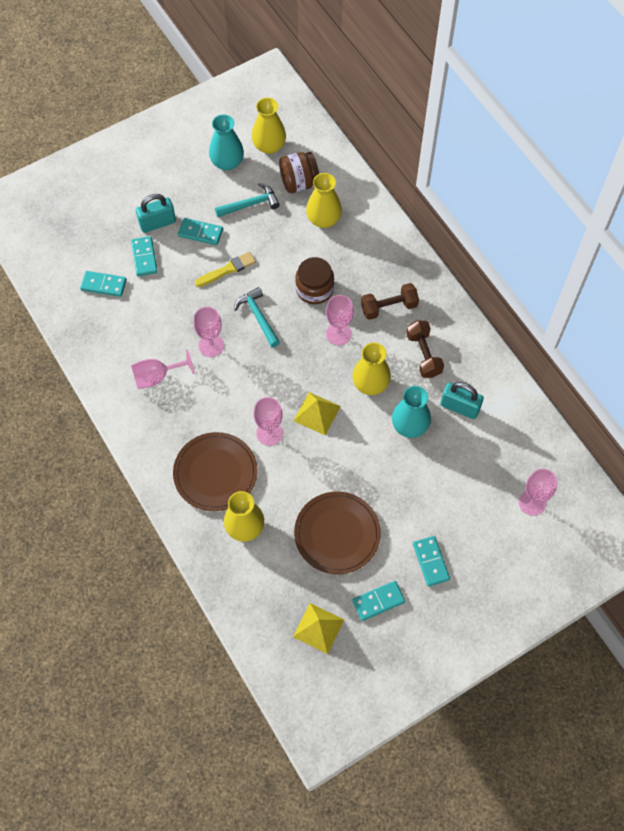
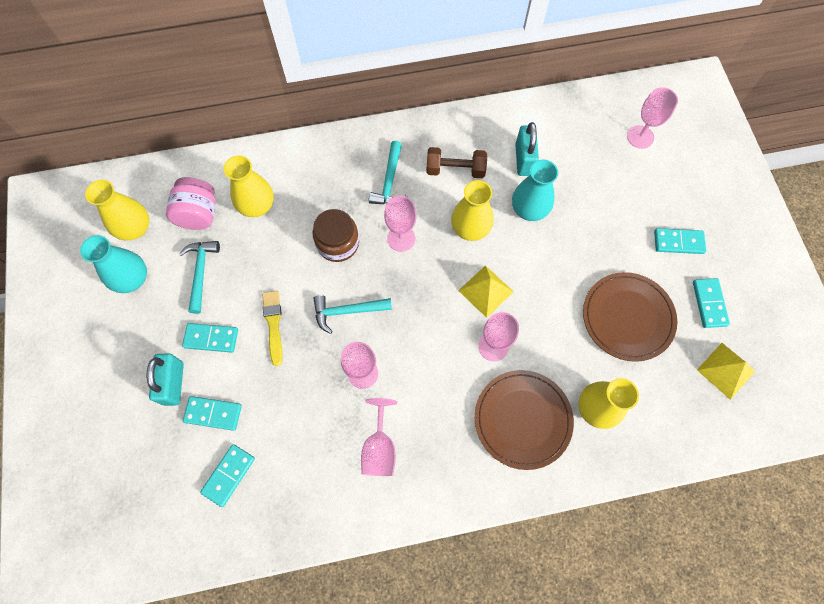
camera: 70 degrees left, 5 degrees up
turquoise domino [178,218,223,245] -> turquoise domino turned 60 degrees clockwise [182,323,238,353]
brown jar [279,152,319,193] -> pink jar [166,177,216,230]
brown dumbbell [361,283,419,320] -> turquoise hammer [369,141,407,204]
turquoise padlock [440,382,484,419] -> turquoise padlock turned 45 degrees counterclockwise [515,122,539,176]

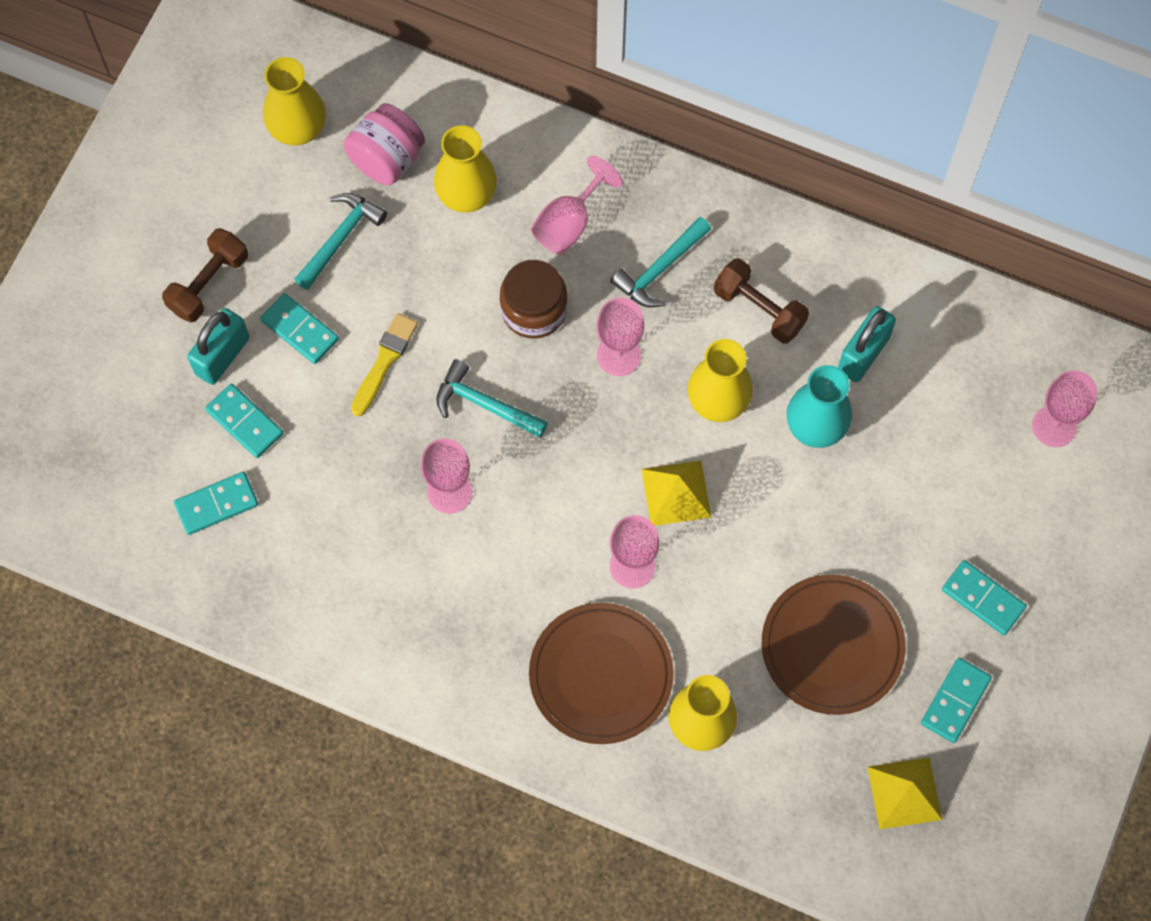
camera: 35 degrees right, 0 degrees up
turquoise vase [80,235,147,293] -> none
pink goblet [361,398,397,476] -> pink goblet moved to [531,155,623,255]
none -> brown dumbbell [162,228,248,323]

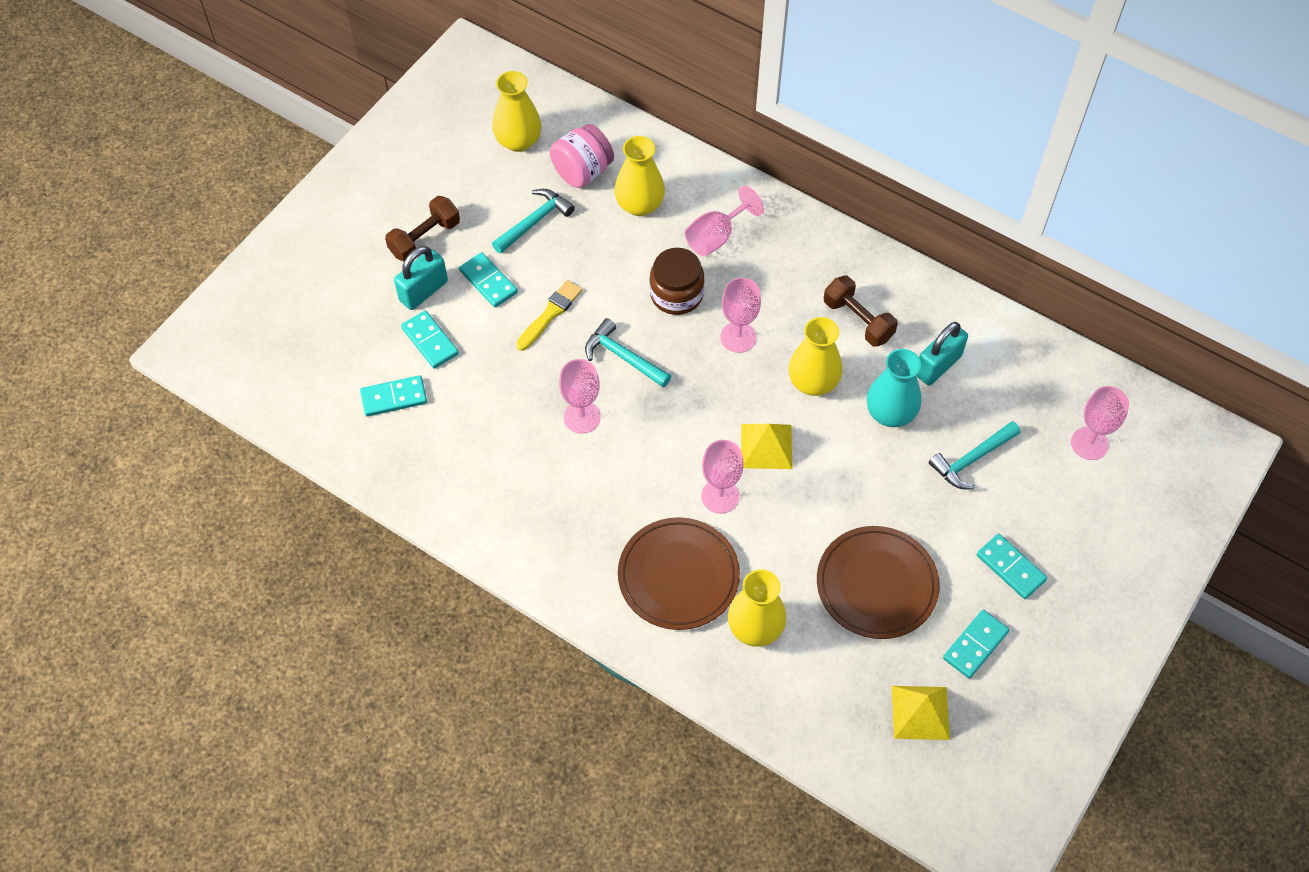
camera: 10 degrees right, 10 degrees down
turquoise hammer [610,217,711,308] -> turquoise hammer moved to [929,421,1021,490]

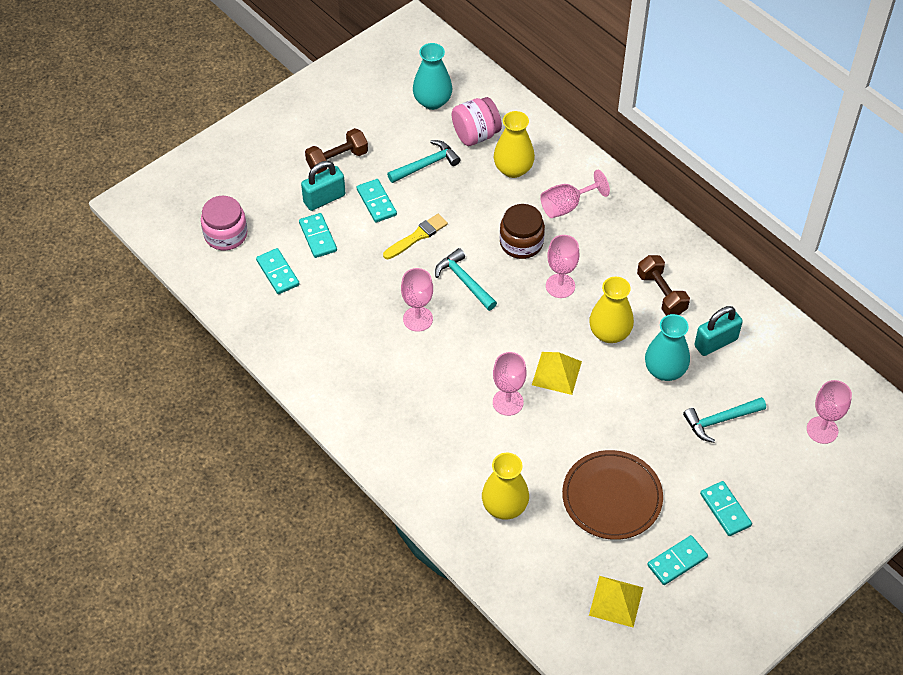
camera: 15 degrees right, 5 degrees down
turquoise domino [360,375,427,417] -> turquoise domino turned 60 degrees clockwise [256,248,300,294]
yellow vase [492,71,541,152] -> turquoise vase [413,43,453,110]
brown plate [618,517,740,630] -> none
none -> pink jar [201,196,248,250]

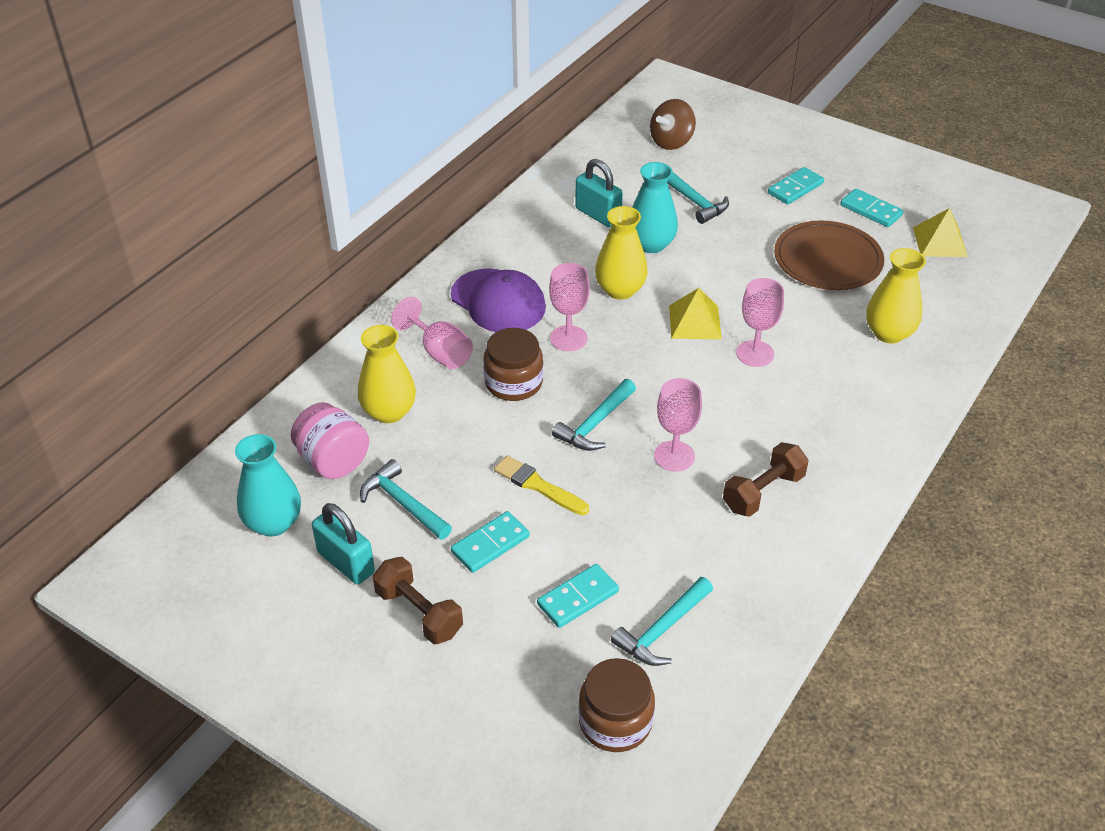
camera: 105 degrees left, 10 degrees down
pink jar [201,196,248,250] -> brown jar [579,658,655,752]
turquoise domino [256,248,300,294] -> turquoise hammer [611,577,713,666]
turquoise padlock [301,161,345,211] -> turquoise padlock moved to [312,503,375,585]
brown dumbbell [637,255,690,316] -> brown dumbbell moved to [723,442,809,517]
pink goblet [807,380,852,444] -> brown spinning top [650,99,696,150]
none -> purple cap [451,268,546,332]

